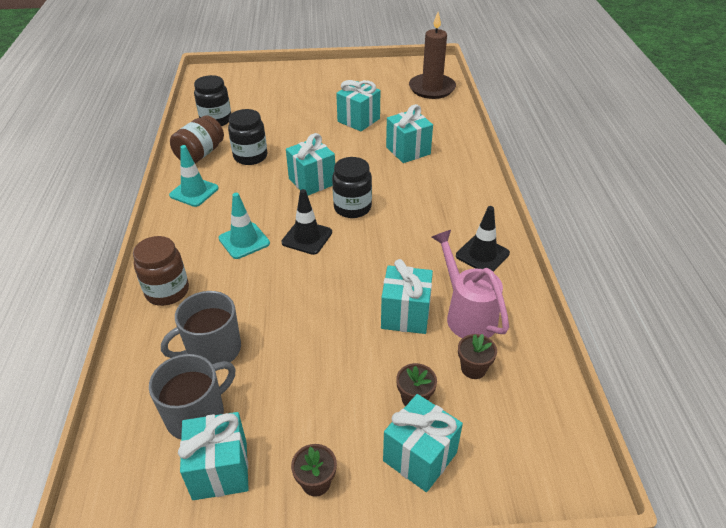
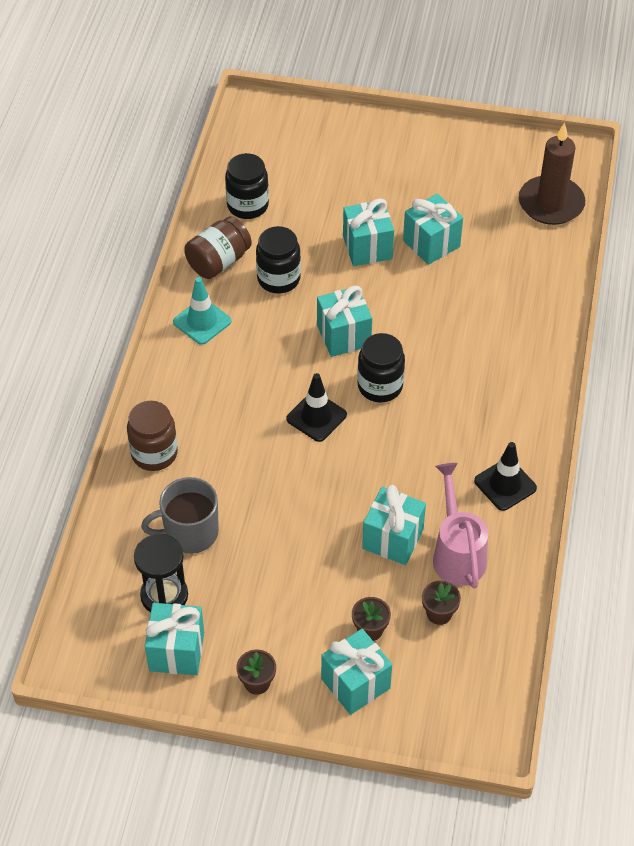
camera: 15 degrees right, 10 degrees up
grey mug [149,354,236,439] -> black hourglass [134,534,188,612]
turquoise traffic cone [219,193,270,259] -> none
turquoise gift [386,104,433,163] -> turquoise gift moved to [343,198,394,266]

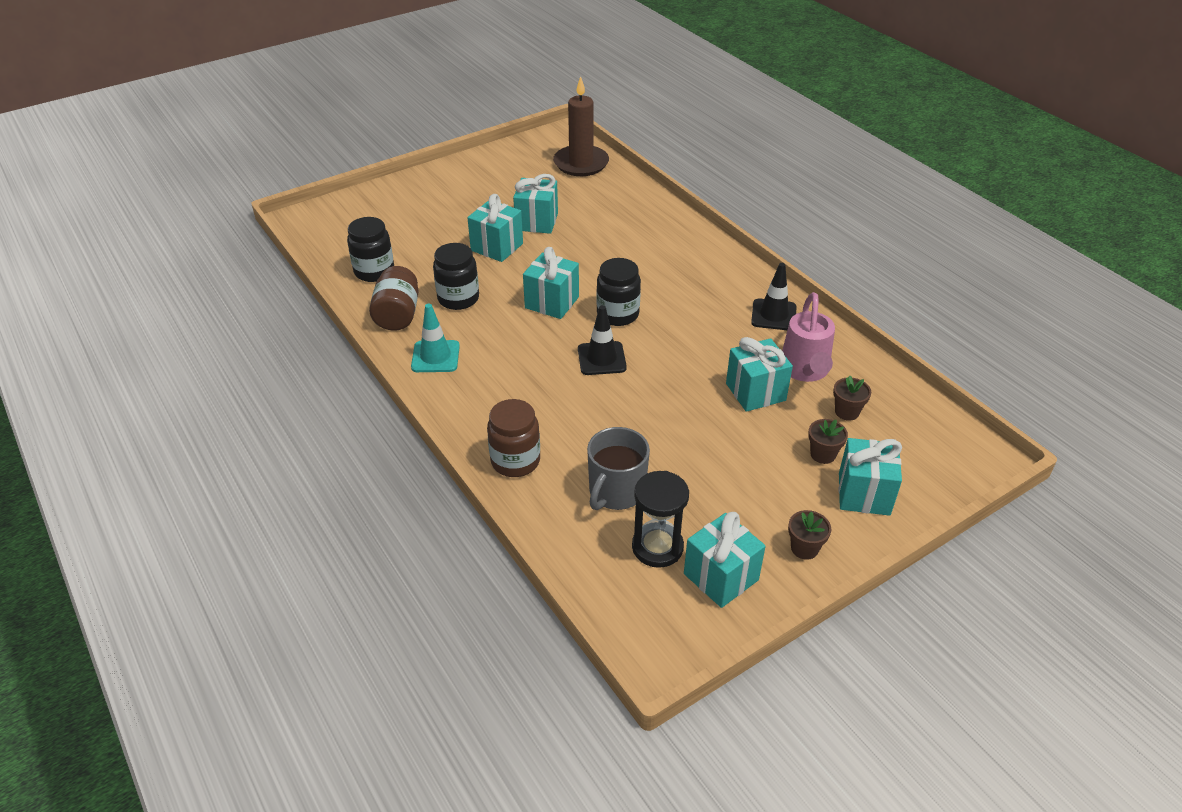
camera: 45 degrees left, 10 degrees down
pink watering can [433,463,488,588] -> pink watering can turned 120 degrees counterclockwise [782,292,835,382]

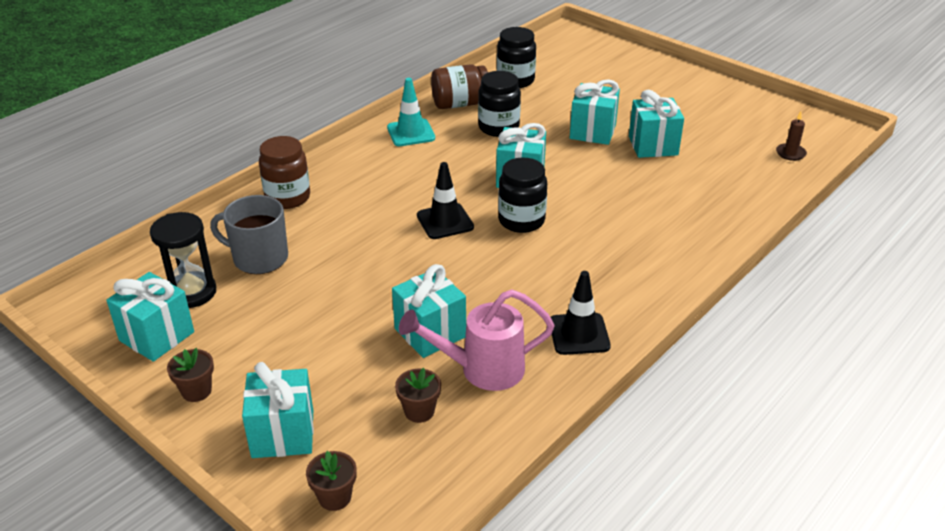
camera: 75 degrees right, 5 degrees down
brown candle [553,76,609,176] -> brown candle [776,111,807,161], size x0.44
brown flower pot [808,419,848,464] -> brown flower pot moved to [306,451,356,511]

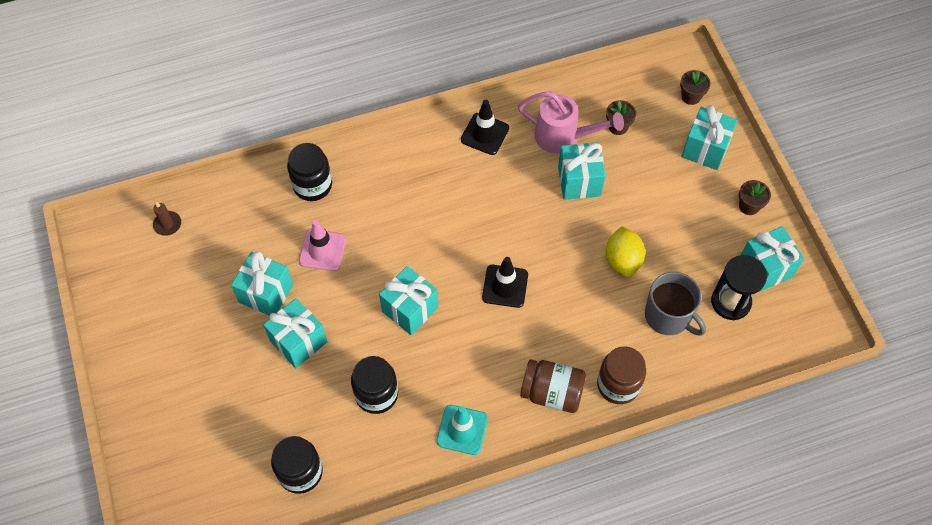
camera: 150 degrees left, 25 degrees up
brown jar [431,64,488,109] -> brown jar moved to [520,359,586,413]
black jar [498,157,547,233] -> black jar moved to [287,143,332,201]
none -> pink traffic cone [299,220,346,271]
none -> yellow lemon [606,226,645,277]

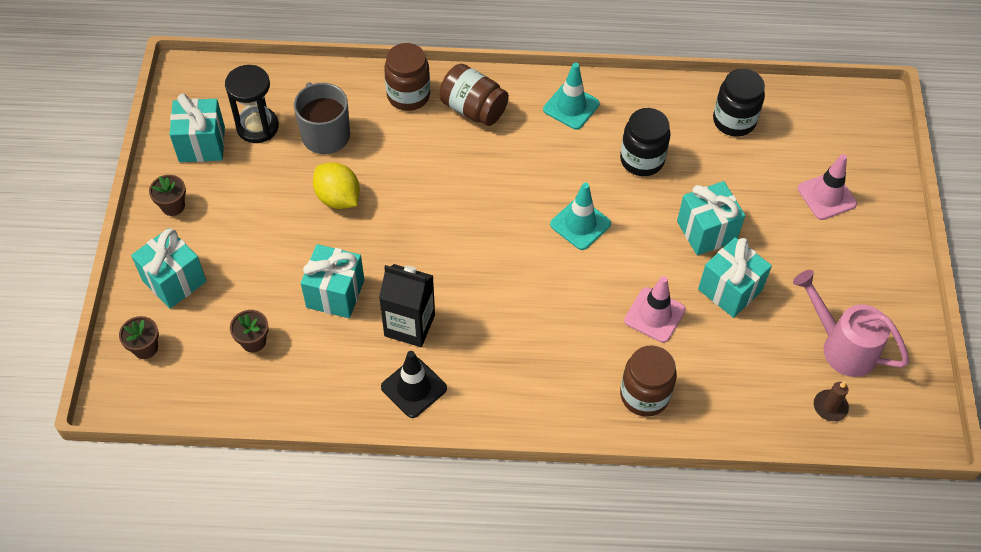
camera: 160 degrees left, 5 degrees down
black jar [287,143,332,201] -> brown jar [620,345,677,417]
turquoise gift [379,266,438,335] -> turquoise traffic cone [550,183,611,250]
black traffic cone [482,257,528,308] -> none
pink watering can [518,91,624,153] -> pink watering can moved to [793,270,909,377]
yellow lemon [606,226,645,277] -> yellow lemon turned 60 degrees counterclockwise [313,162,360,209]
none -> black carton [379,264,435,347]
none -> pink traffic cone [798,154,857,220]

